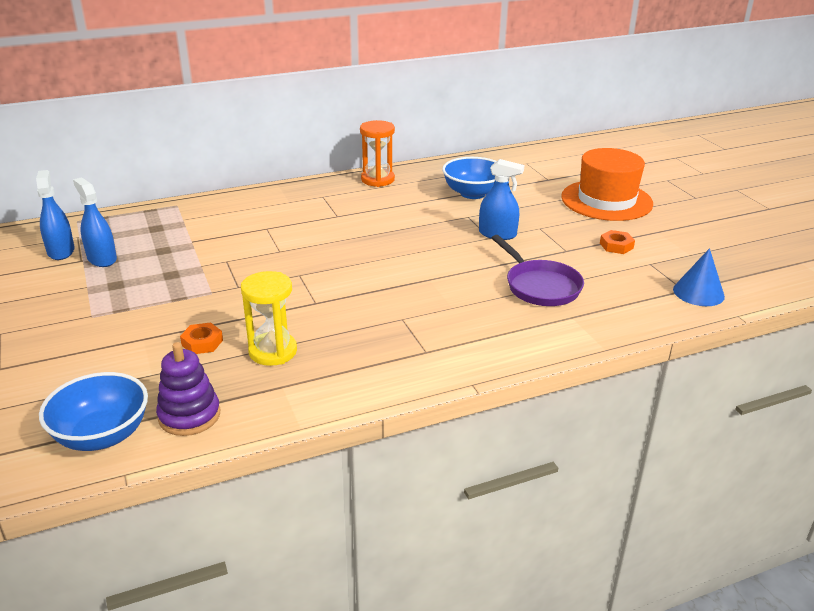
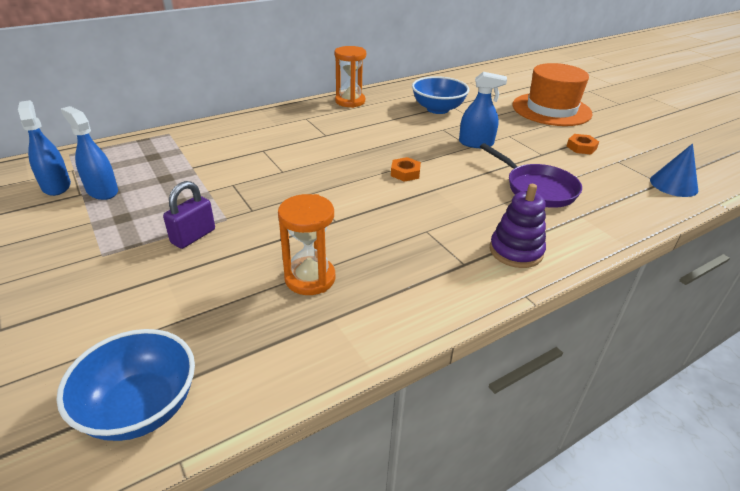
camera: 10 degrees left, 5 degrees up
purple stacking toy [156,342,220,436] -> purple stacking toy moved to [490,184,546,268]
orange nut [180,322,223,354] -> orange nut moved to [391,157,421,182]
yellow hourglass [241,271,297,366] -> orange hourglass [278,194,335,295]
none -> purple padlock [163,181,215,249]

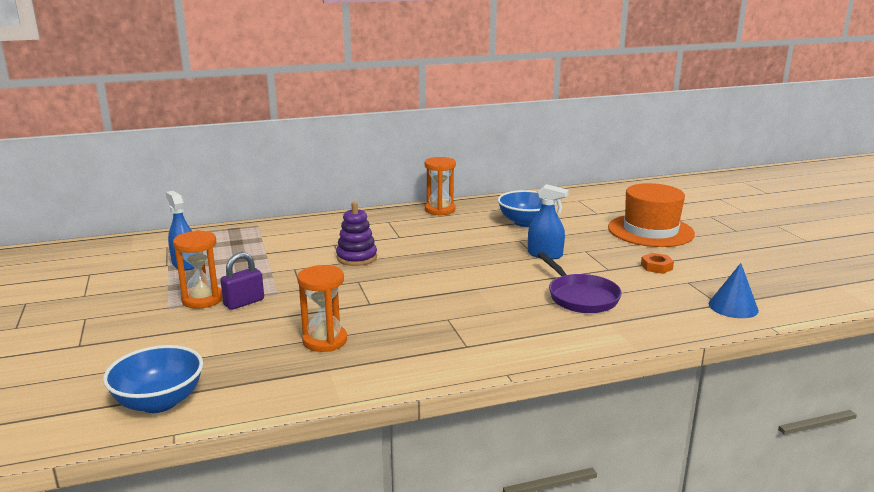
camera: 15 degrees right, 15 degrees down
blue spray bottle [18,100,71,196] -> none
orange nut [391,157,421,182] -> none
purple stacking toy [490,184,546,268] -> purple stacking toy moved to [336,202,377,266]
none -> orange hourglass [173,230,223,309]

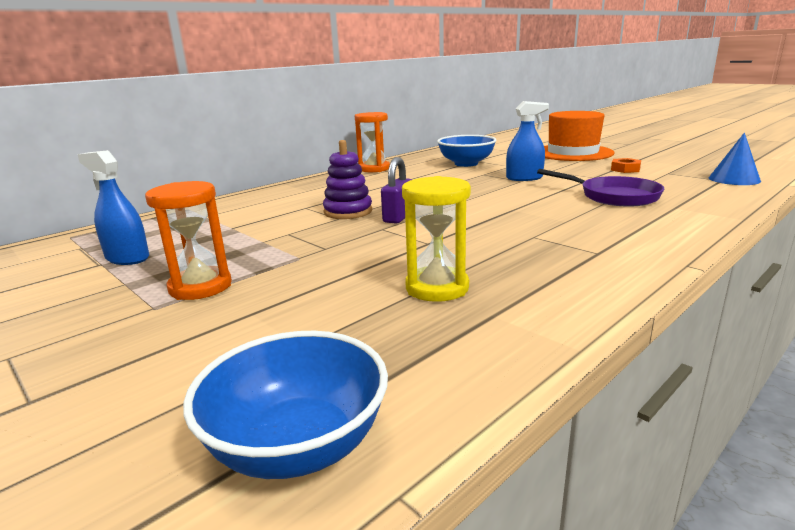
camera: 25 degrees left, 0 degrees up
purple padlock [220,252,264,310] -> purple padlock moved to [381,157,412,224]
orange hourglass [297,265,347,352] -> yellow hourglass [402,176,471,302]

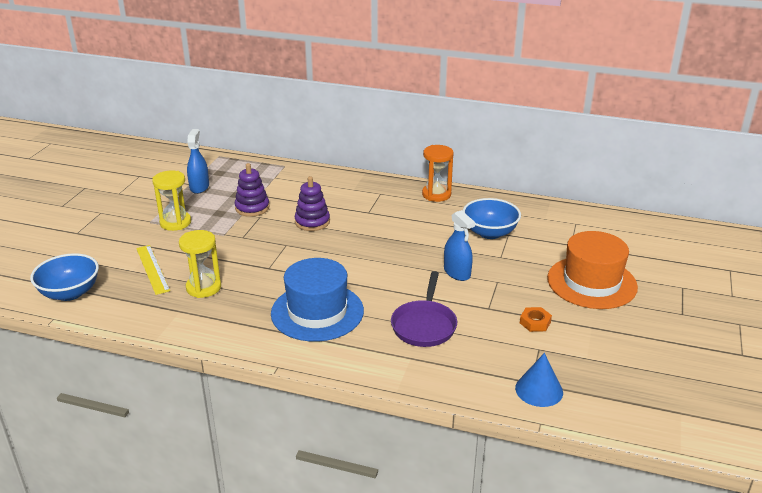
camera: 60 degrees right, 10 degrees up
orange hourglass [145,181,232,300] -> yellow hourglass [152,170,191,231]
purple padlock [381,157,412,224] -> none
none -> yellow ruler [136,245,170,295]
none -> purple stacking toy [235,163,269,217]
none -> blue hat [271,258,364,342]

